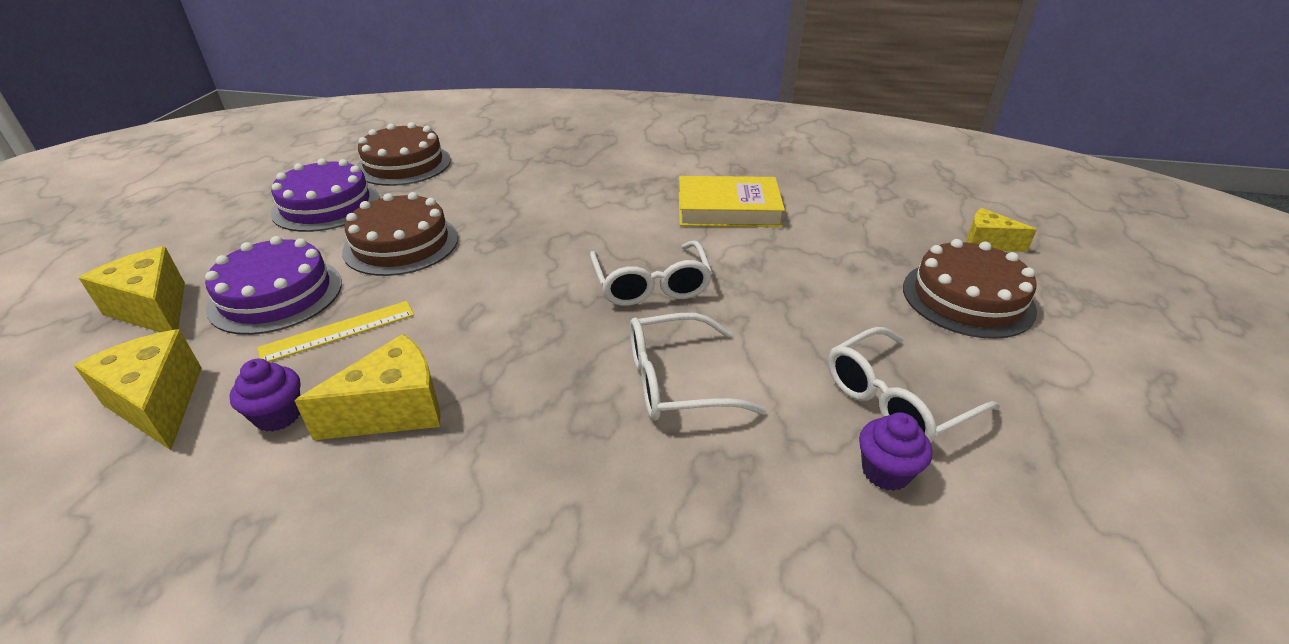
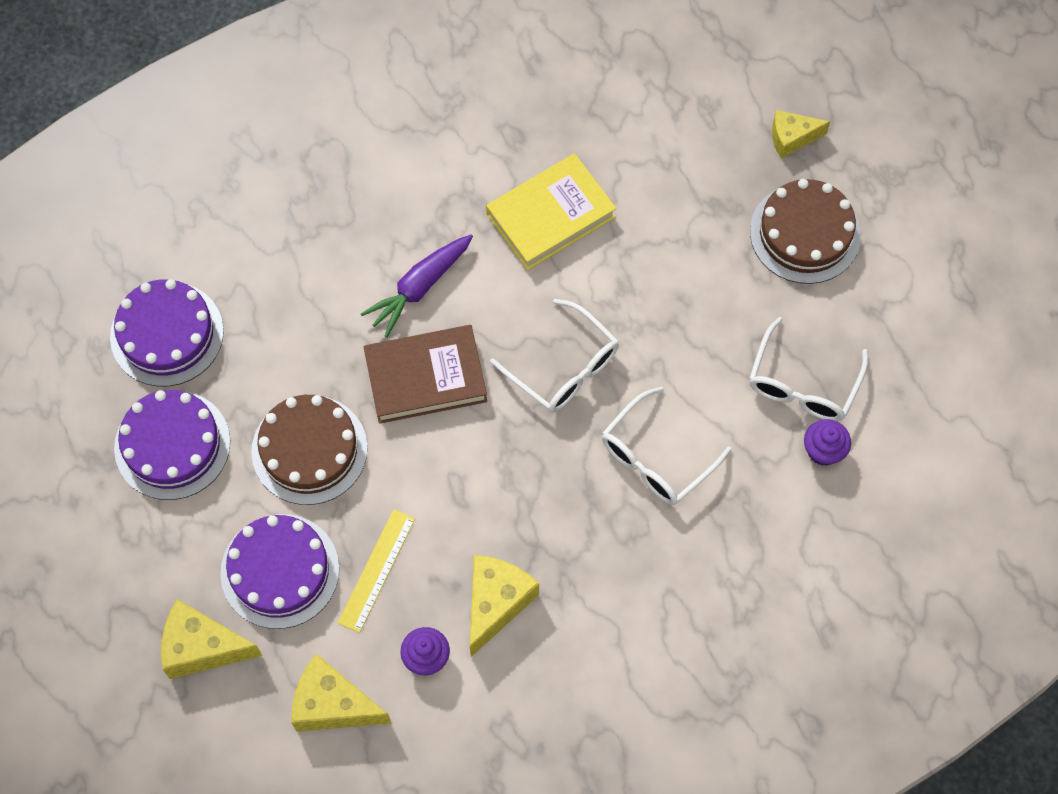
camera: 35 degrees left, 30 degrees up
brown cake [357,122,451,186] -> purple cake [110,279,224,387]
none -> purple carrot [361,235,473,338]
none -> brown book [364,325,487,424]

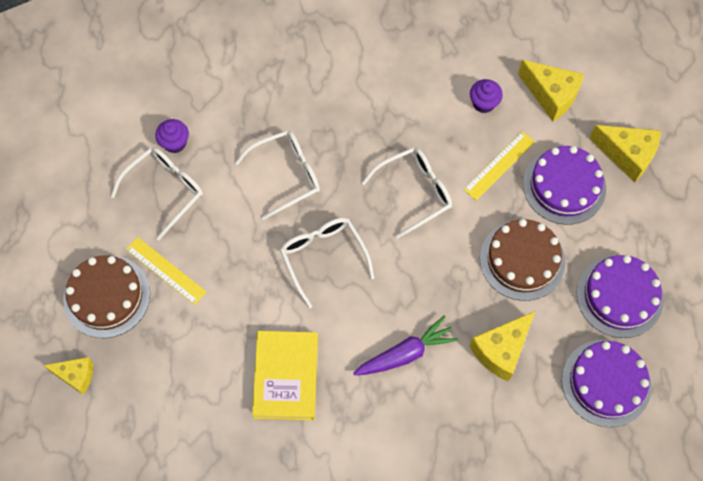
camera: 160 degrees left, 0 degrees up
brown book [364,325,487,424] -> none
yellow cheese [470,555,539,657] -> yellow cheese moved to [470,311,535,382]
yellow book [486,153,616,270] -> yellow book turned 75 degrees counterclockwise [252,331,318,420]
none -> yellow ruler [126,237,206,305]
none -> white glasses [362,147,452,239]

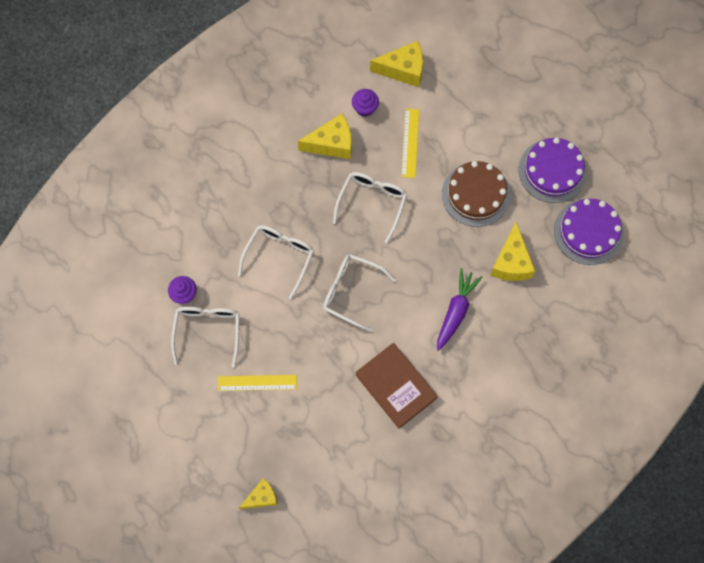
camera: 40 degrees left, 5 degrees up
brown cake [63,255,150,338] -> none
yellow book [252,331,318,420] -> brown book [355,343,438,429]
purple cake [523,146,606,225] -> none
yellow cheese [589,125,661,182] -> yellow cheese moved to [298,113,352,159]

